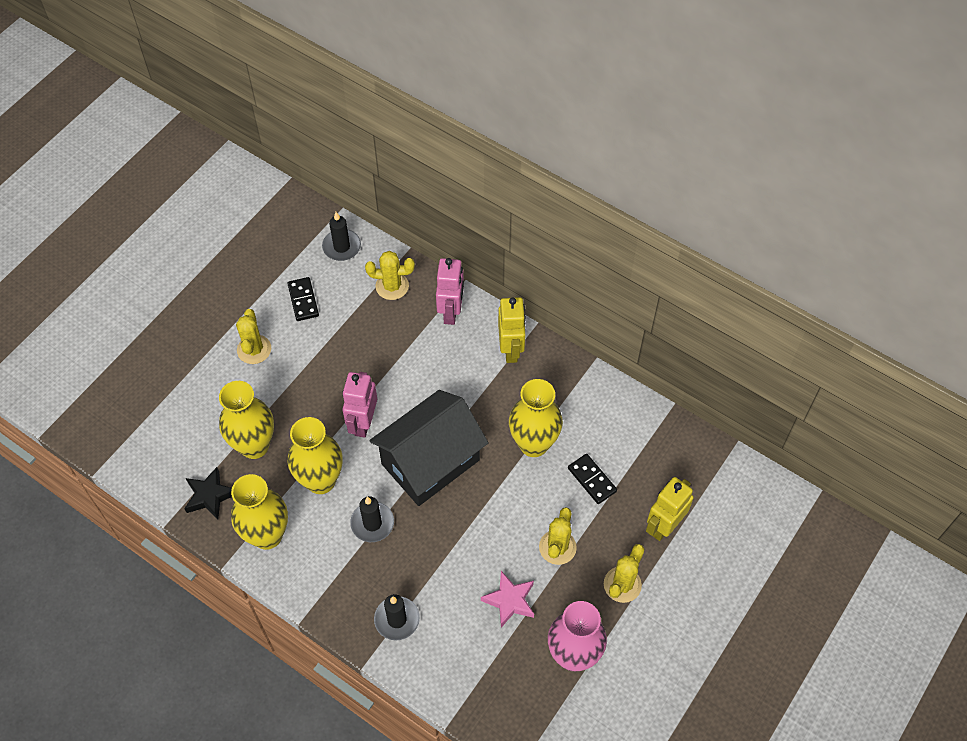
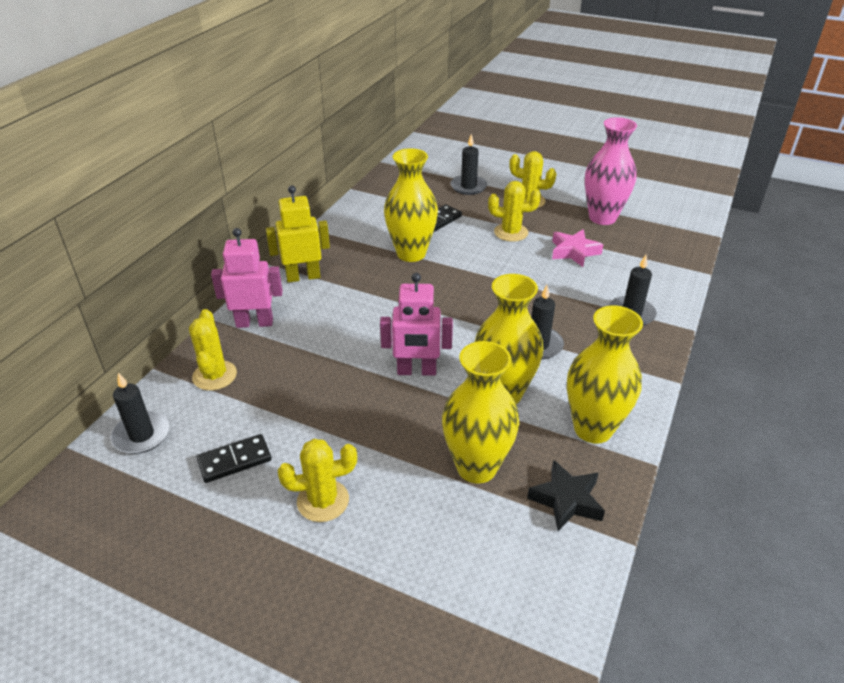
camera: 100 degrees left, 20 degrees down
black house [369,390,488,506] -> none
yellow robot [646,477,694,541] -> black candle [451,134,487,195]

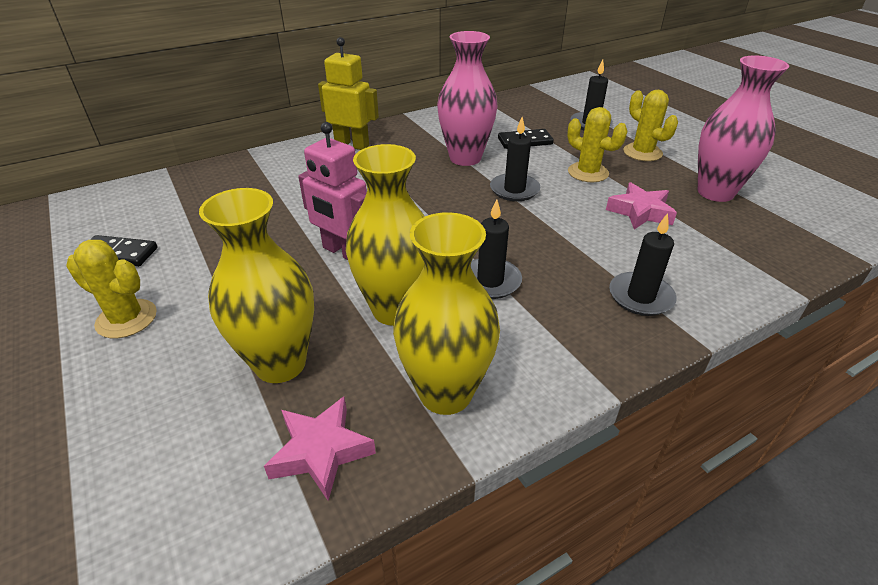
camera: 35 degrees right, 0 degrees up
black candle [111,372,170,454] -> black candle moved to [490,117,541,201]
yellow cactus [189,309,237,390] -> none
pink robot [211,228,283,328] -> none
yellow vase [384,148,438,262] -> pink vase [437,31,498,166]
black star [527,460,605,531] -> pink star [264,397,376,500]

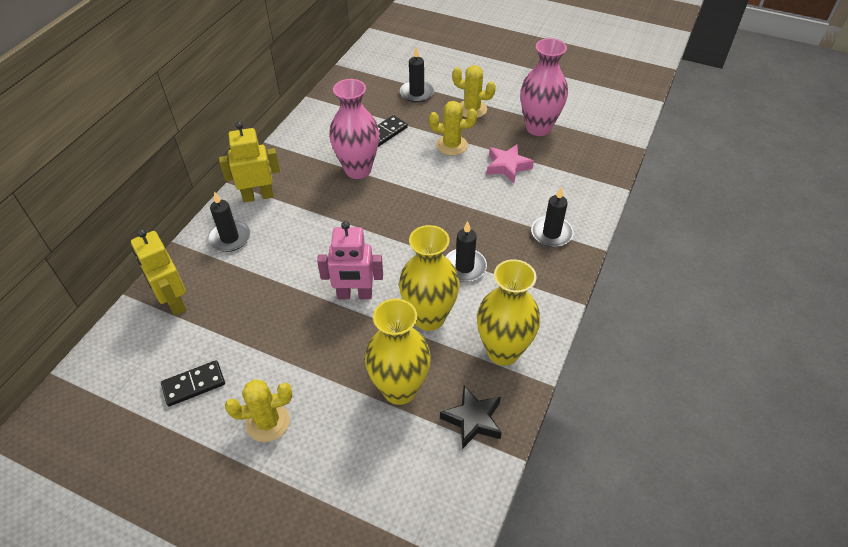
camera: 35 degrees left, 10 degrees up
pink star [264,397,376,500] -> black star [440,385,502,449]
black candle [490,117,541,201] -> black candle moved to [208,191,250,252]
none -> yellow robot [131,229,186,316]

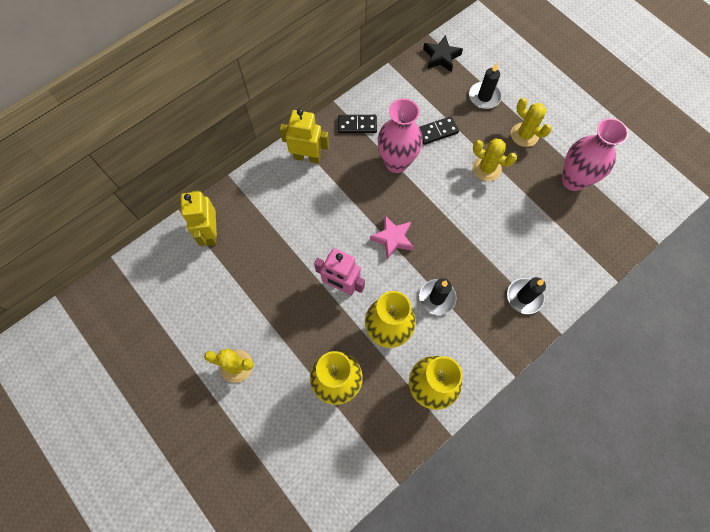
camera: 25 degrees right, 20 degrees up
black domino [161,360,225,406] -> black domino moved to [338,115,377,133]
black candle [208,191,250,252] -> none
black star [440,385,502,449] -> black star moved to [423,35,463,72]
pink star [487,144,534,183] -> pink star moved to [370,216,414,260]

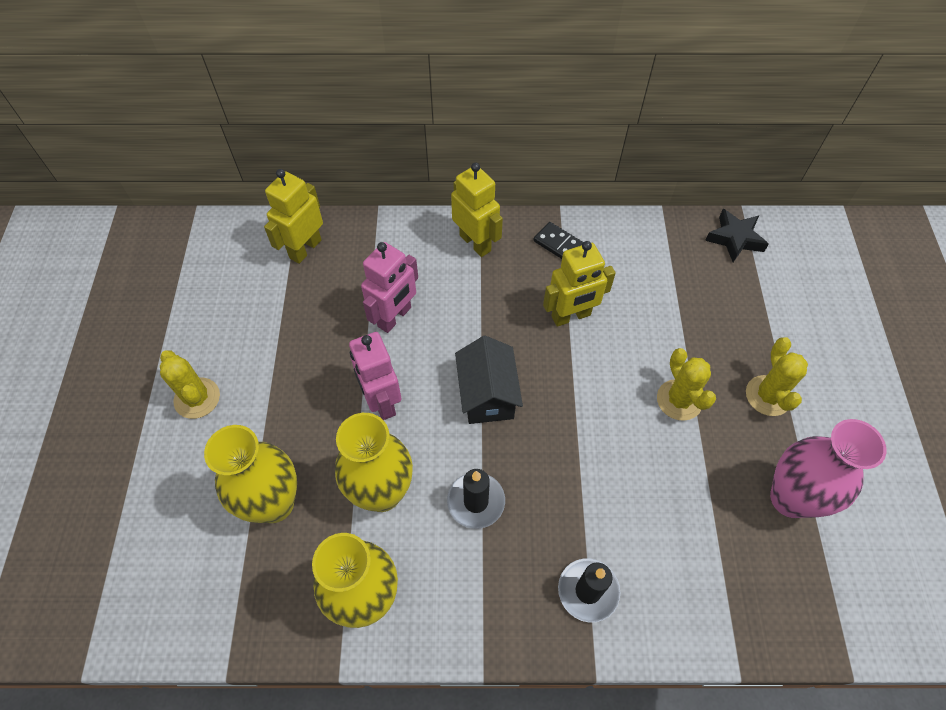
camera: 40 degrees right, 10 degrees down
pink star [370,216,414,260] -> black house [455,336,523,424]
pink vase [377,98,423,173] -> yellow robot [543,241,616,327]
black domino [419,116,459,145] -> none
black candle [469,63,502,109] -> none
none -> pink robot [361,242,418,333]

